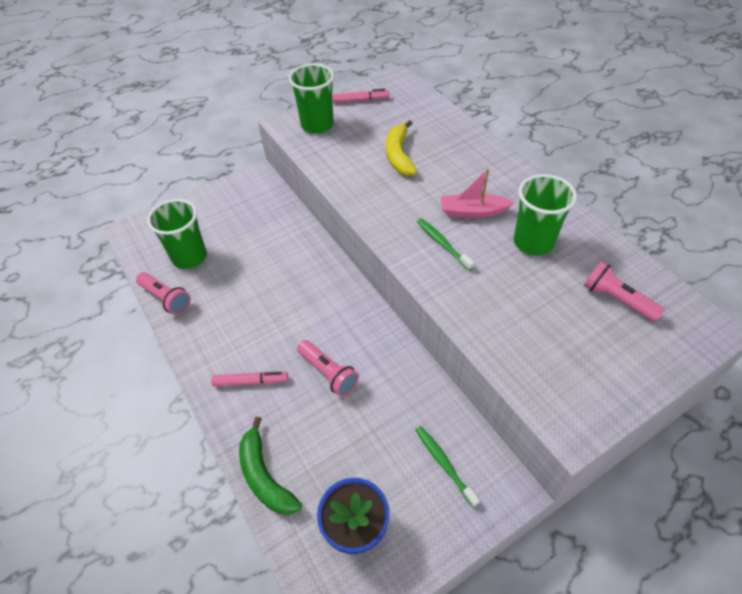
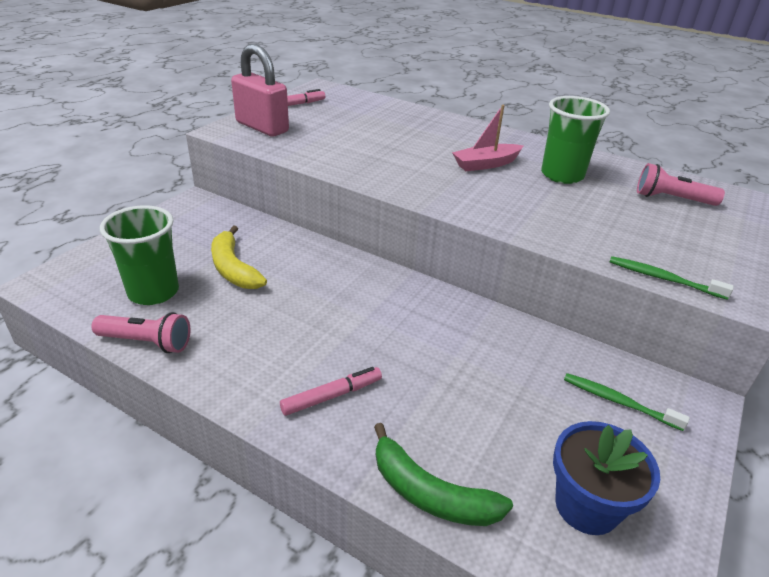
camera: 30 degrees left, 15 degrees down
green cup [289,63,334,134] -> pink padlock [231,44,289,136]
pink flashlight [297,340,359,397] -> none
yellow banana [386,120,417,176] -> yellow banana moved to [211,225,267,289]
green toothbrush [417,218,474,271] -> green toothbrush moved to [610,256,734,300]

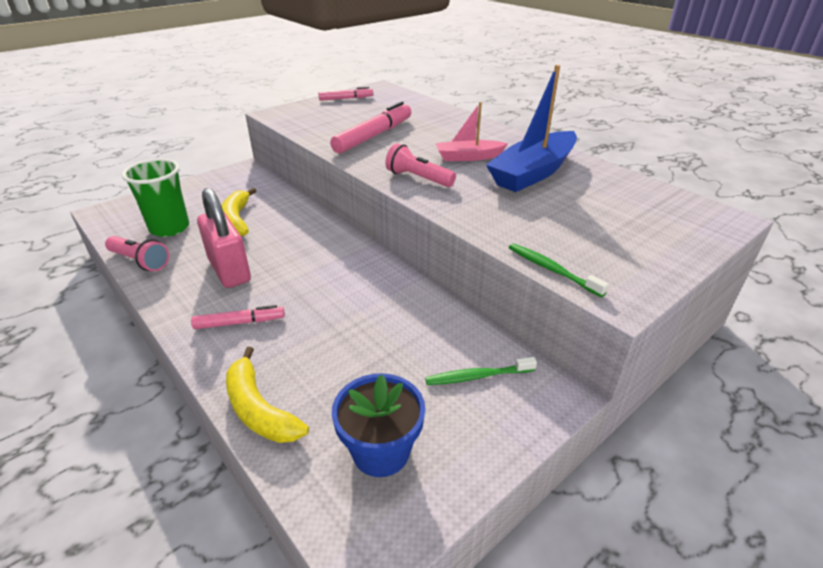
camera: 20 degrees right, 0 degrees up
pink padlock [231,44,289,136] -> pink padlock moved to [197,188,251,288]
green banana [374,423,513,526] -> yellow banana [226,347,309,443]
green cup [541,96,610,184] -> blue boat [486,65,577,192]
green toothbrush [564,373,690,431] -> green toothbrush turned 60 degrees counterclockwise [425,357,537,385]
pink flashlight [637,163,725,206] -> pink flashlight moved to [385,143,456,187]
none -> pink marker [330,101,411,153]

